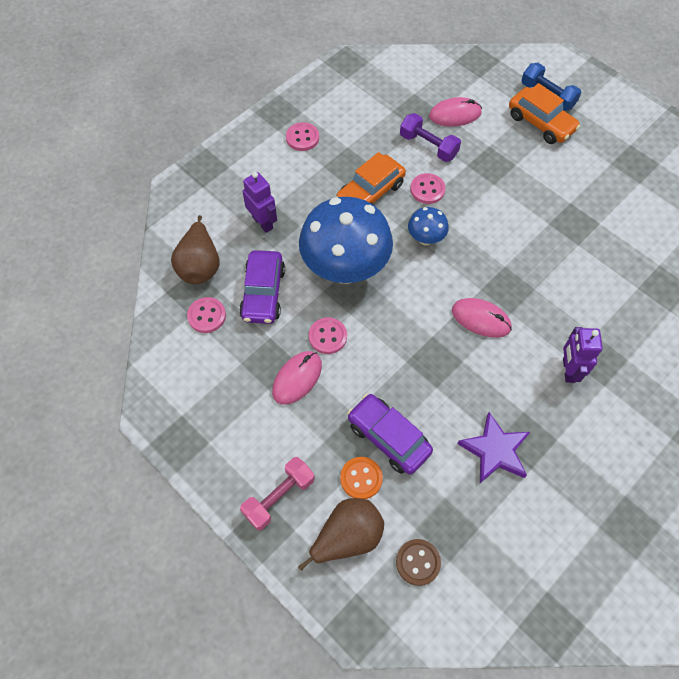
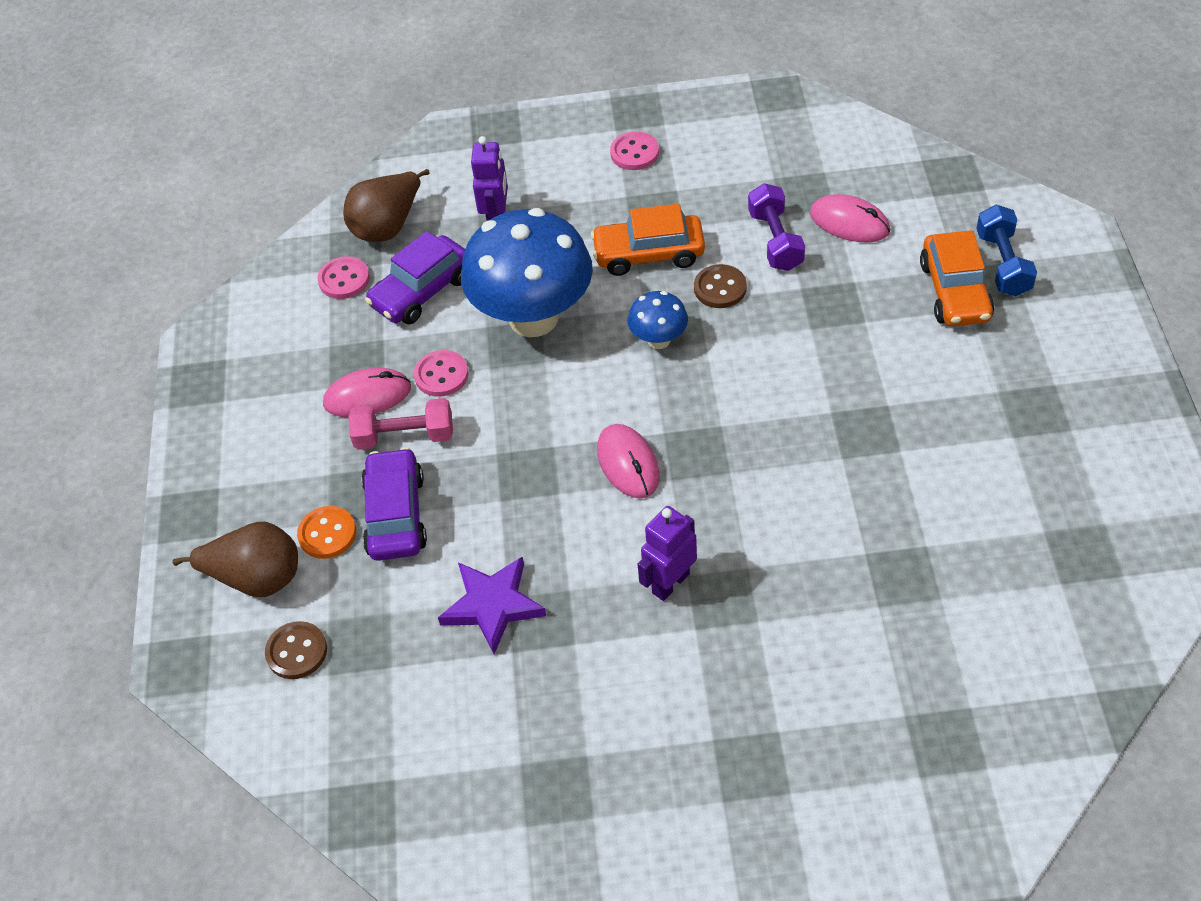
camera: 45 degrees right, 10 degrees down
pink dumbbell [240,457,315,531] -> pink dumbbell moved to [348,398,453,450]
pink button [410,173,445,204] -> brown button [694,264,747,308]

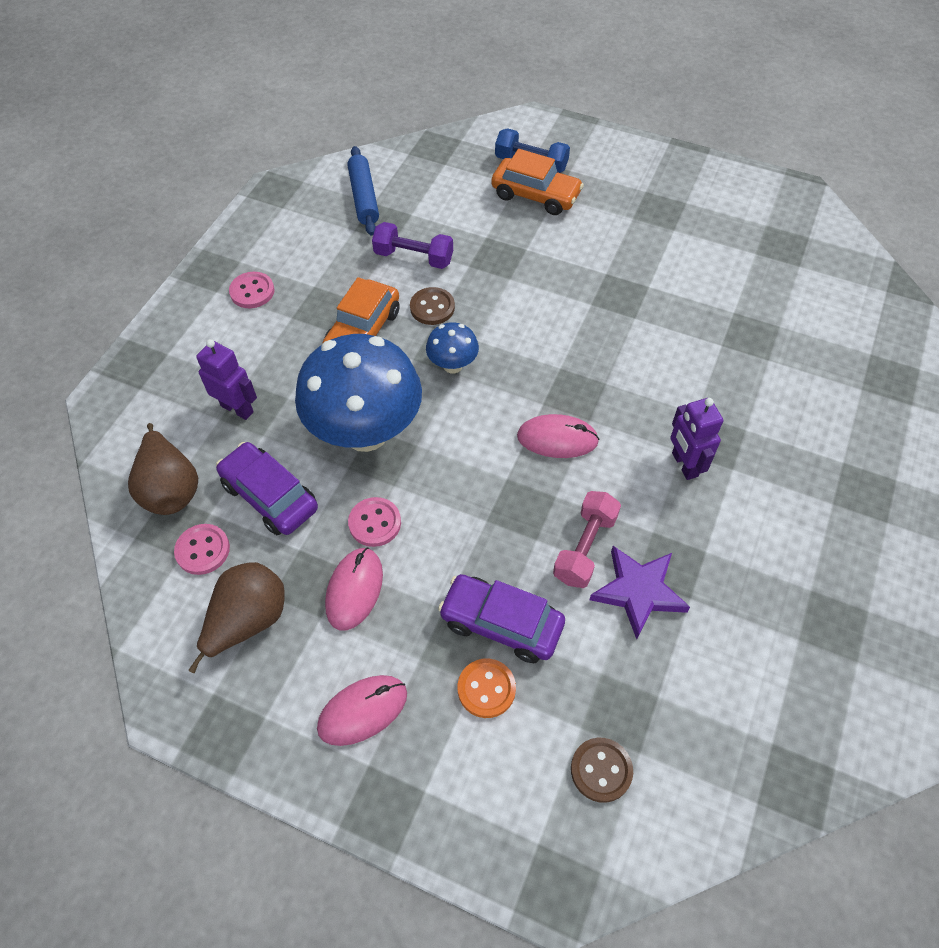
camera: 65 degrees left, 5 degrees up
brown pear [172,522,298,597] -> brown pear moved to [188,562,285,673]
pink dumbbell [348,398,453,450] -> pink dumbbell moved to [553,491,621,588]
purple car [365,231,465,324] -> purple car turned 150 degrees clockwise [216,442,318,535]
pink mouse [810,194,890,242] -> pink mouse moved to [317,675,407,746]
none -> blue rolling pin [347,146,379,236]

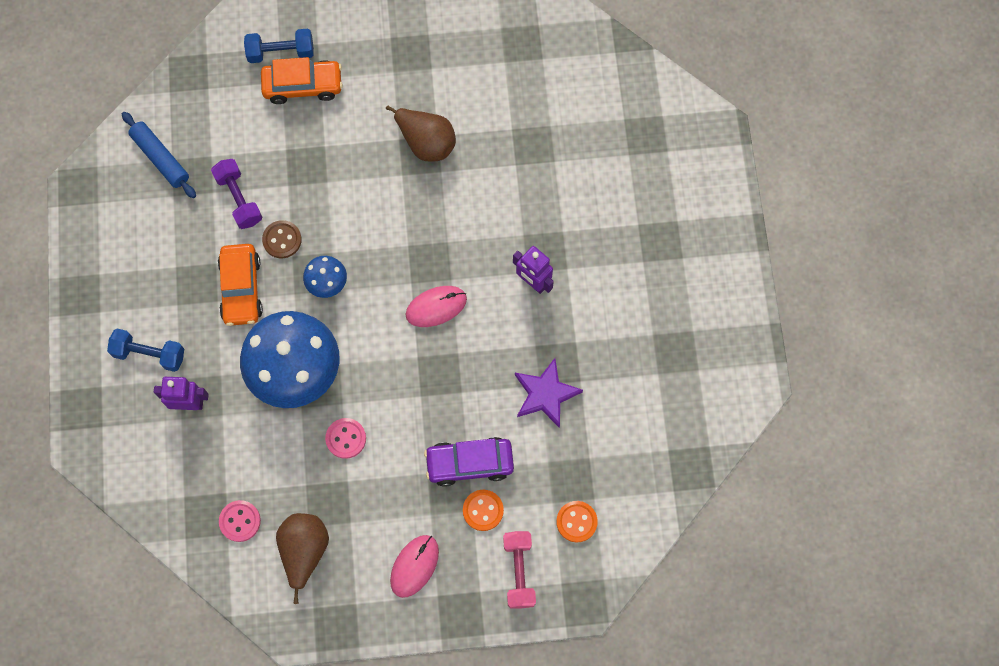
camera: 30 degrees left, 15 degrees up
brown pear [128,423,198,515] -> brown pear moved to [386,105,456,162]
purple car [216,442,318,535] -> none
pink button [229,272,275,308] -> none
pink mouse [325,547,383,631] -> none
purple dumbbell [372,222,453,269] -> purple dumbbell turned 75 degrees clockwise [211,159,262,229]
pink dumbbell [553,491,621,588] -> pink dumbbell moved to [503,531,536,609]
brown button [571,738,633,803] -> orange button [556,501,598,542]
none -> blue dumbbell [107,329,184,372]

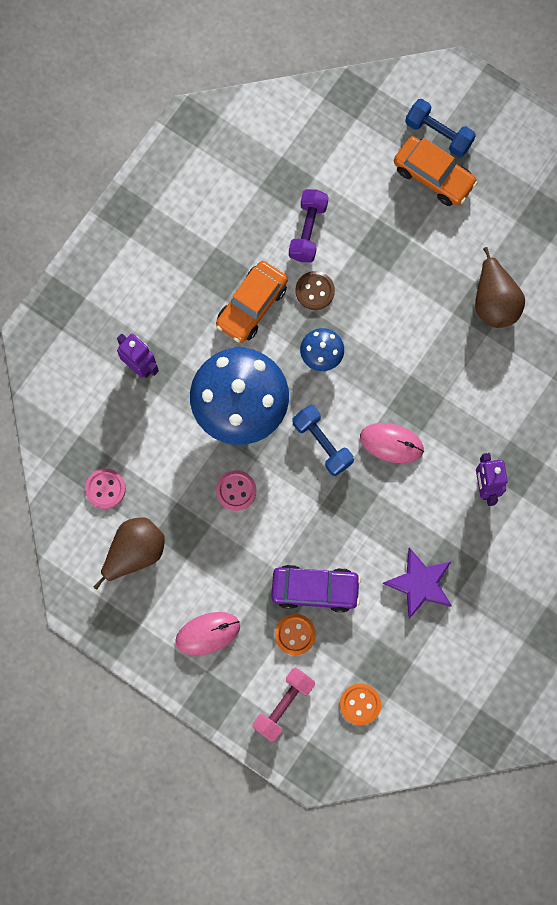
camera: 40 degrees right, 5 degrees up
blue dumbbell [107,329,184,372] -> blue dumbbell moved to [293,405,354,476]
blue rolling pin [122,112,196,198] -> none
purple car [424,437,514,487] -> purple car turned 150 degrees clockwise [271,565,361,613]

